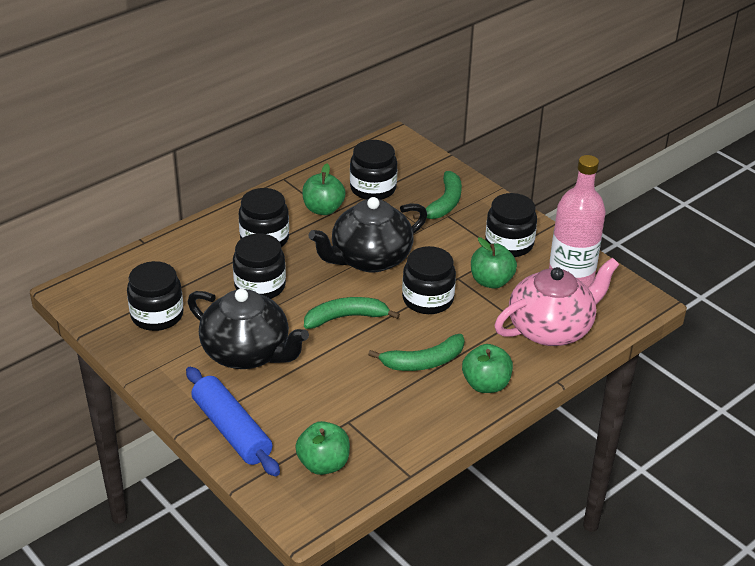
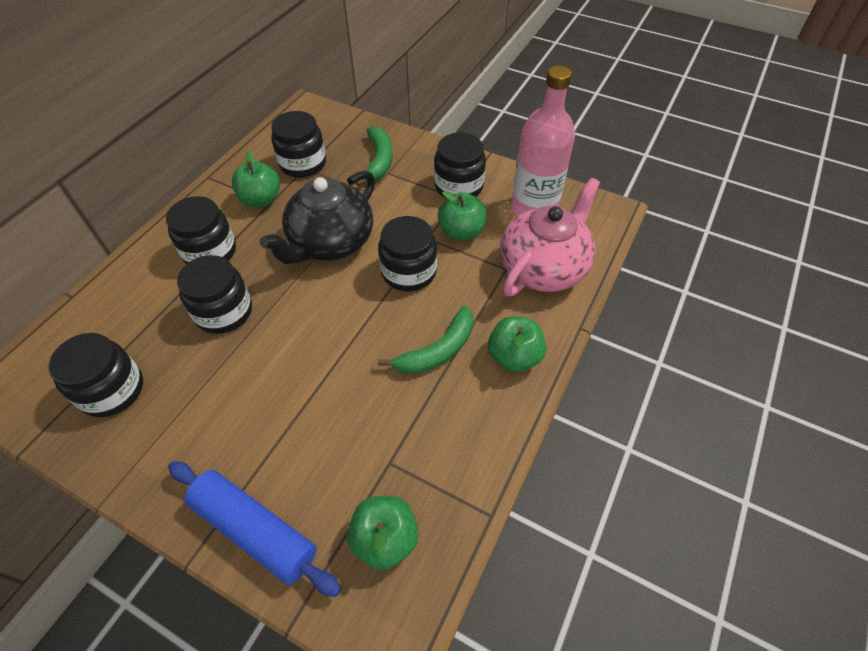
camera: 20 degrees left, 15 degrees up
black teapot [188,289,309,369] -> none
green banana [304,297,400,329] -> none

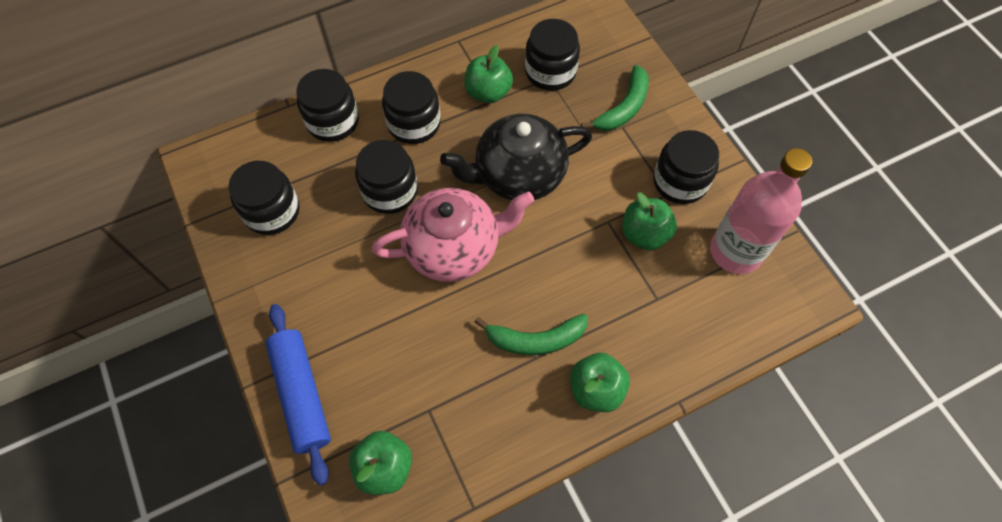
camera: 35 degrees right, 10 degrees up
black jar [378,216,437,291] -> black jar moved to [296,69,359,142]
pink teapot [500,177,600,296] -> pink teapot moved to [372,188,534,282]

